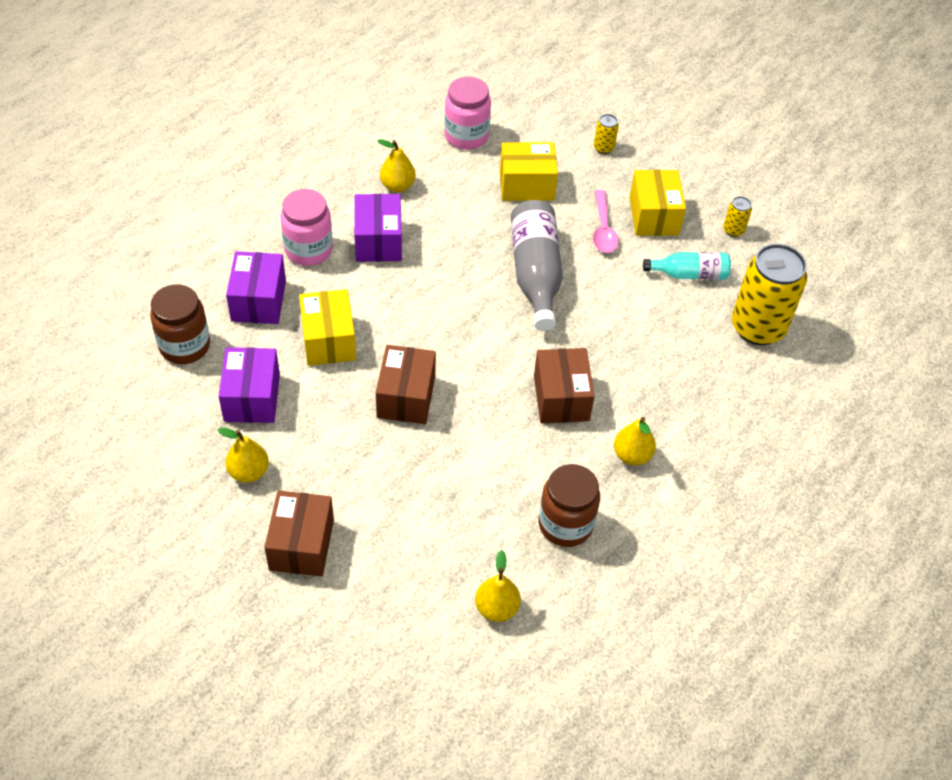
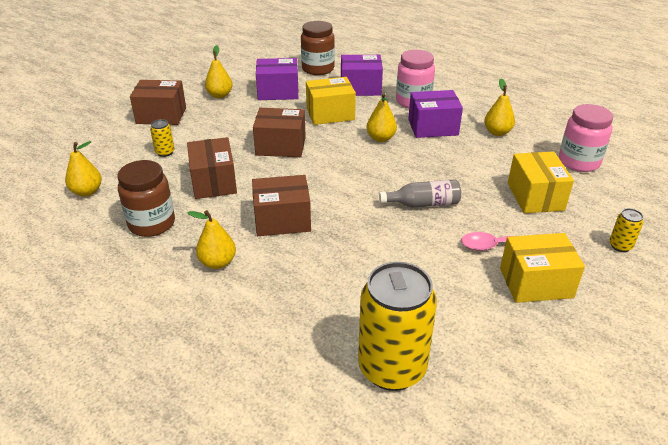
camera: 90 degrees right, 15 degrees down
grey bottle [511,200,563,331] -> grey bottle [379,179,461,208], size x0.59
turquoise bottle [643,252,731,280] -> none
yellow can [723,196,752,237] -> yellow can moved to [150,119,174,157]
none -> brown box [187,137,237,199]
none -> yellow pear [366,93,397,142]

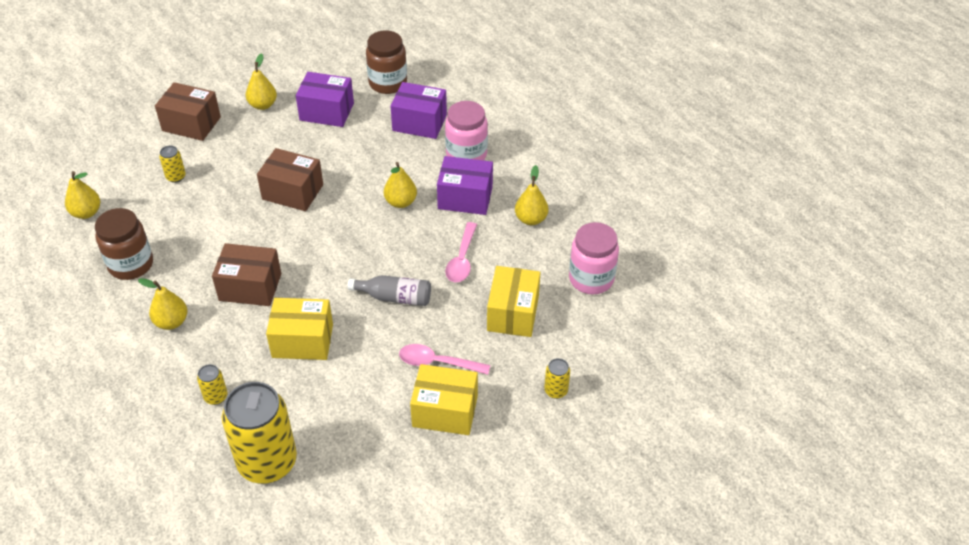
camera: 15 degrees right, 10 degrees up
brown box [187,137,237,199] -> none
yellow box [306,77,356,125] -> yellow box moved to [266,298,333,360]
none -> yellow can [197,364,228,405]
none -> pink spoon [445,222,477,282]

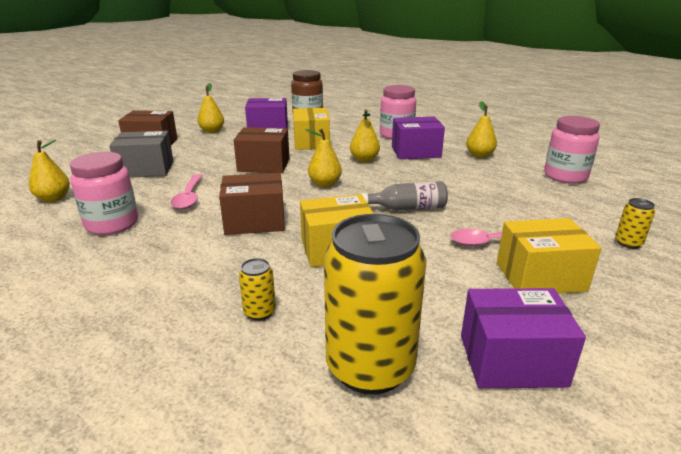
camera: 15 degrees left, 20 degrees down
brown jar [95,208,153,280] -> pink jar [70,152,138,235]
yellow pear [138,278,188,330] -> yellow pear moved to [305,129,342,187]
yellow can [159,145,186,183] -> grey box [109,131,173,178]
purple box [391,82,447,139] -> purple box moved to [461,288,586,388]
pink spoon [445,222,477,282] -> pink spoon moved to [170,174,203,209]
yellow box [487,266,541,337] -> yellow box moved to [293,108,330,150]

